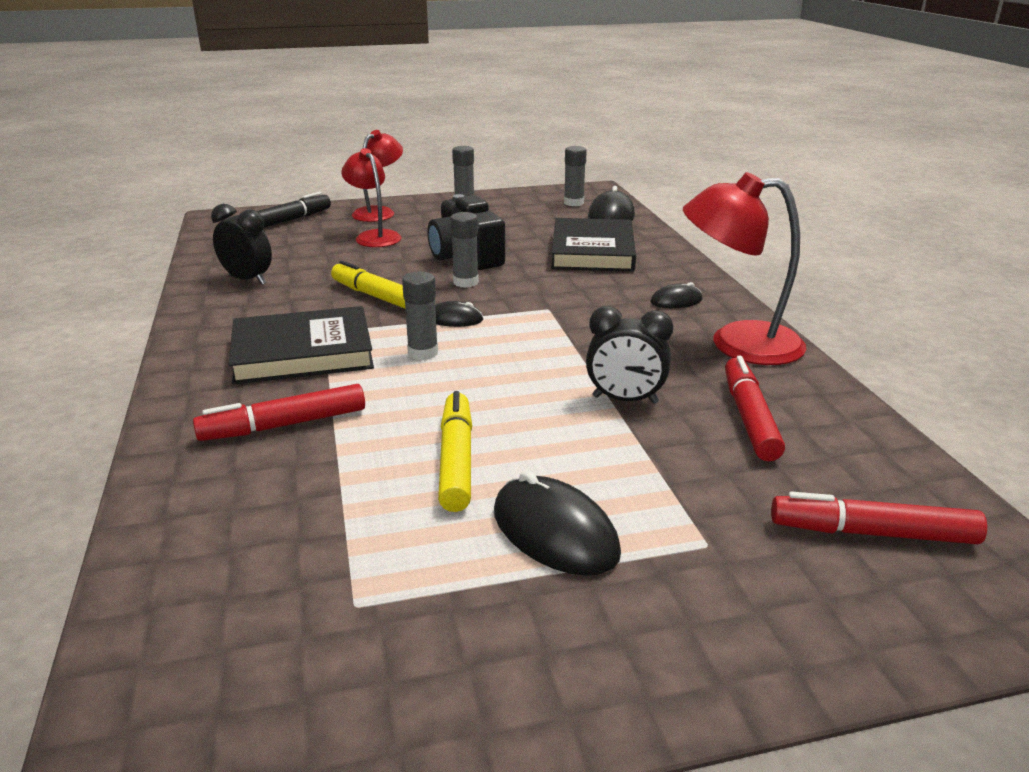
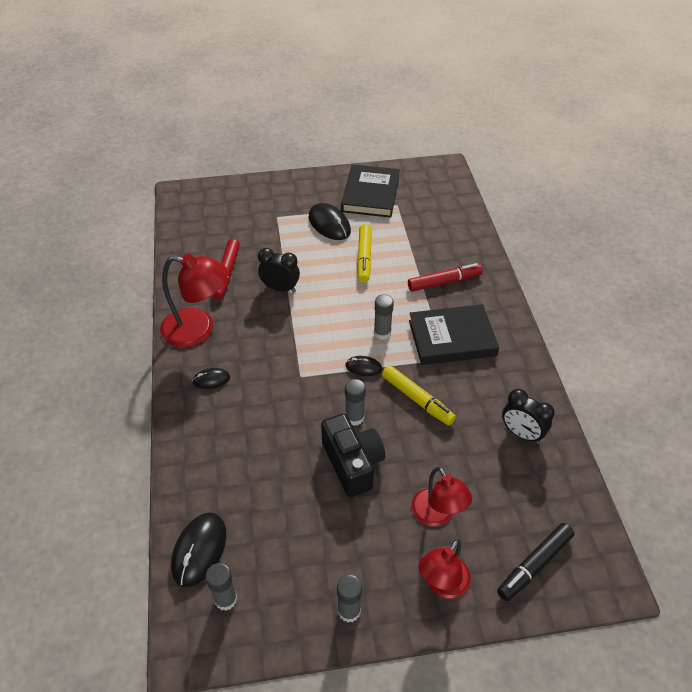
camera: 175 degrees left, 20 degrees up
black book [551,218,636,272] -> black book moved to [341,164,400,218]
red marker [771,491,987,544] -> none

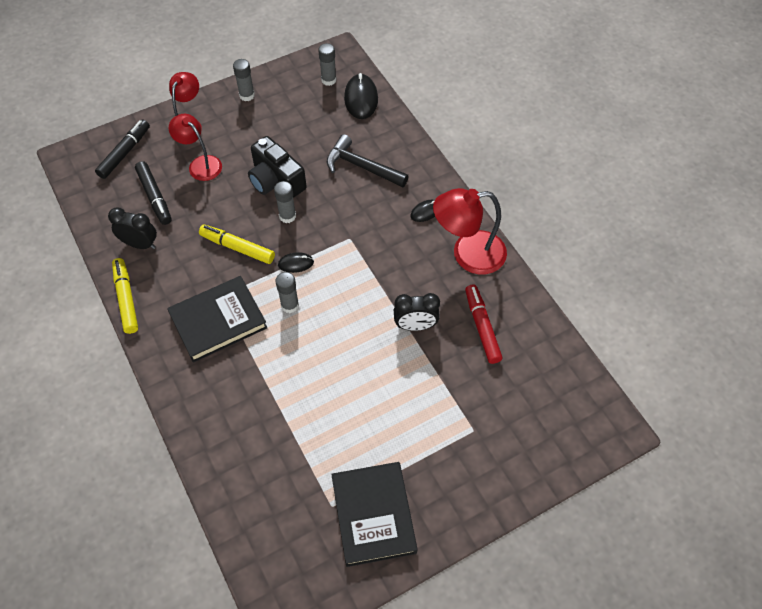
camera: 160 degrees right, 10 degrees up
black mouse [309,203,351,240] -> none
yellow marker [357,224,372,283] -> yellow marker moved to [112,258,138,334]
red marker [408,263,483,292] -> none
none -> black marker [135,161,172,225]
none -> black hammer [327,134,409,187]

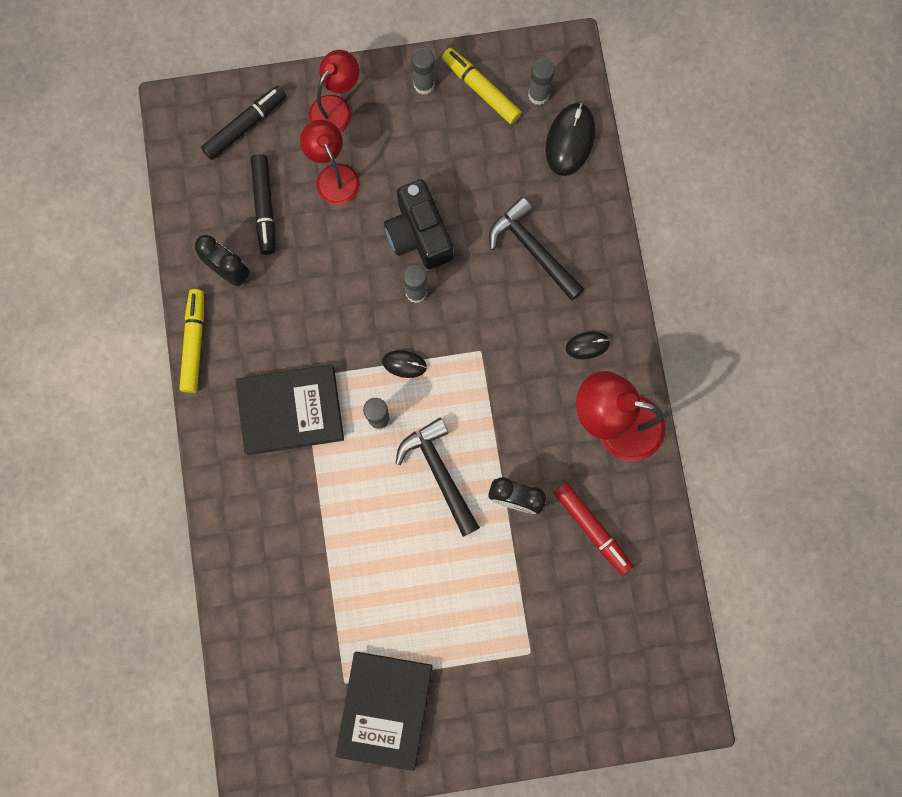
camera: 20 degrees right, 20 degrees up
yellow marker [199,225,275,264] -> yellow marker moved to [442,48,522,124]
red marker [465,284,503,364] -> red marker turned 135 degrees clockwise [554,482,633,575]
none -> black hammer [395,417,480,537]

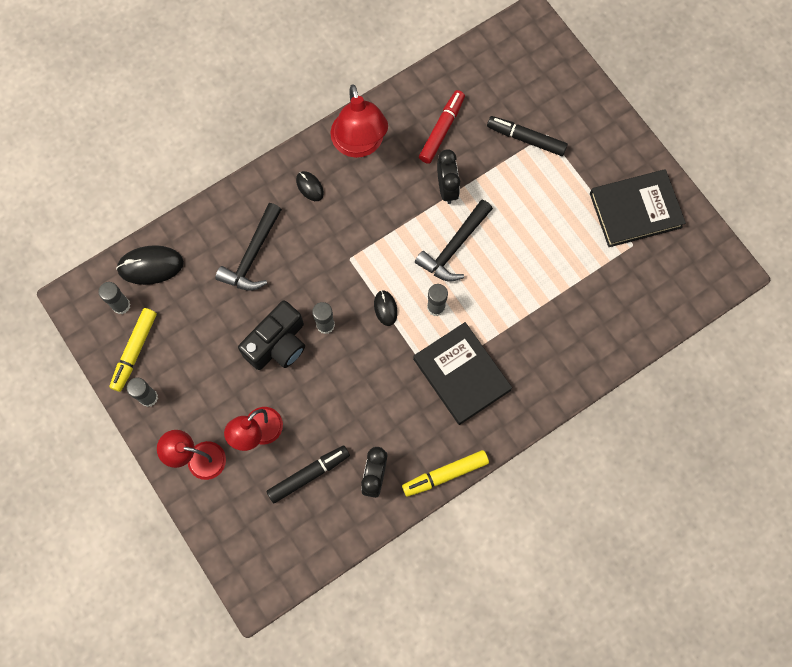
camera: 115 degrees left, 5 degrees down
black marker [201,86,286,160] -> black marker moved to [487,116,568,156]

